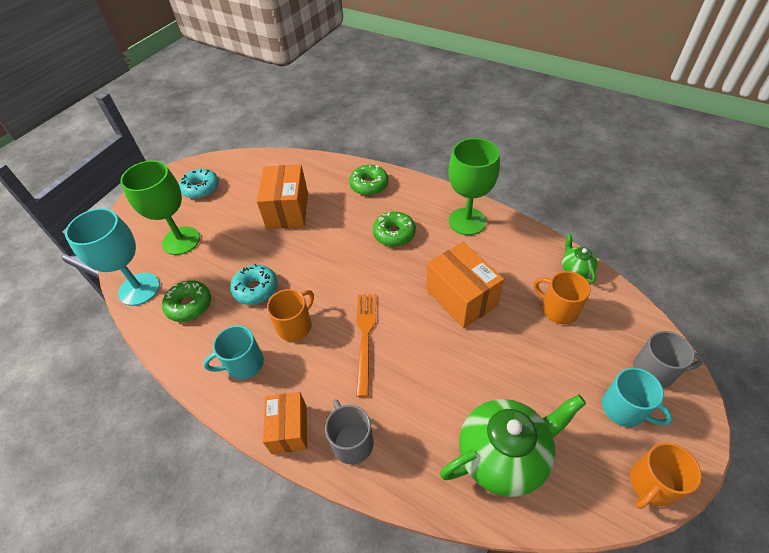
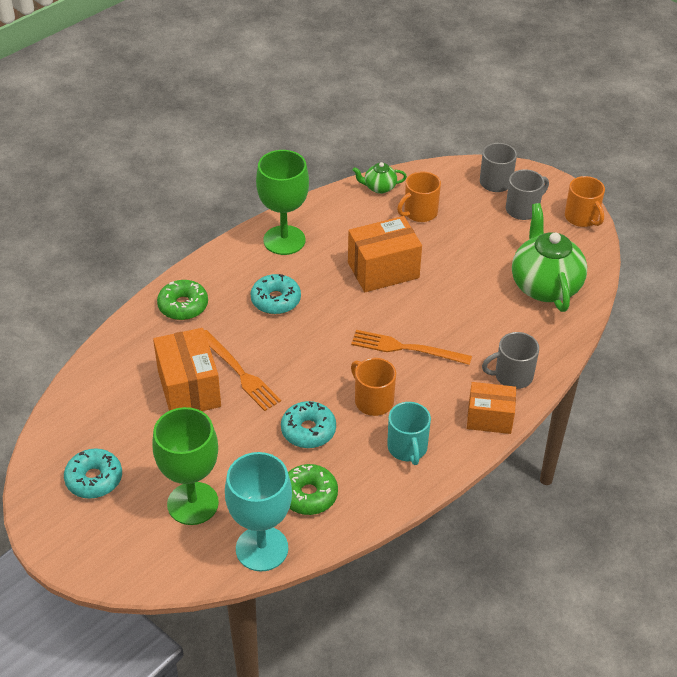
camera: 80 degrees left, 5 degrees down
orange box [256,165,308,229] -> orange box turned 60 degrees clockwise [153,328,221,411]
green donut [372,211,416,247] -> turquoise donut [251,274,301,314]
turquoise mug [602,368,673,427] -> grey mug [506,169,549,220]
none -> orange fork [204,330,281,411]

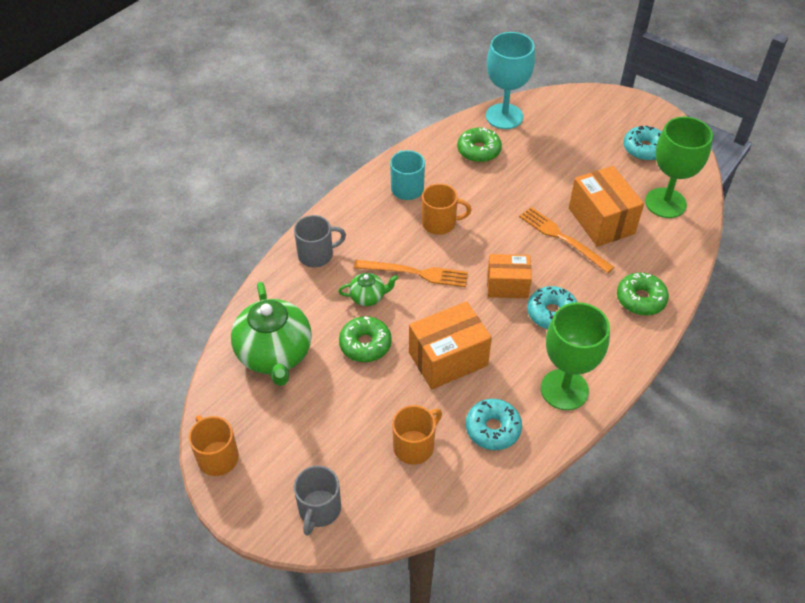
camera: 175 degrees right, 5 degrees up
green goblet [152,407,219,525] -> green goblet moved to [645,117,713,218]
turquoise donut [281,401,336,448] -> turquoise donut moved to [466,399,522,450]
orange mug [351,358,396,416] -> orange mug turned 45 degrees counterclockwise [422,183,472,235]
green teapot [352,162,407,194] -> green teapot moved to [338,273,398,306]
orange box [467,382,516,434] -> orange box moved to [487,254,532,298]
grey mug [506,169,549,220] -> none
none -> green donut [339,316,392,362]

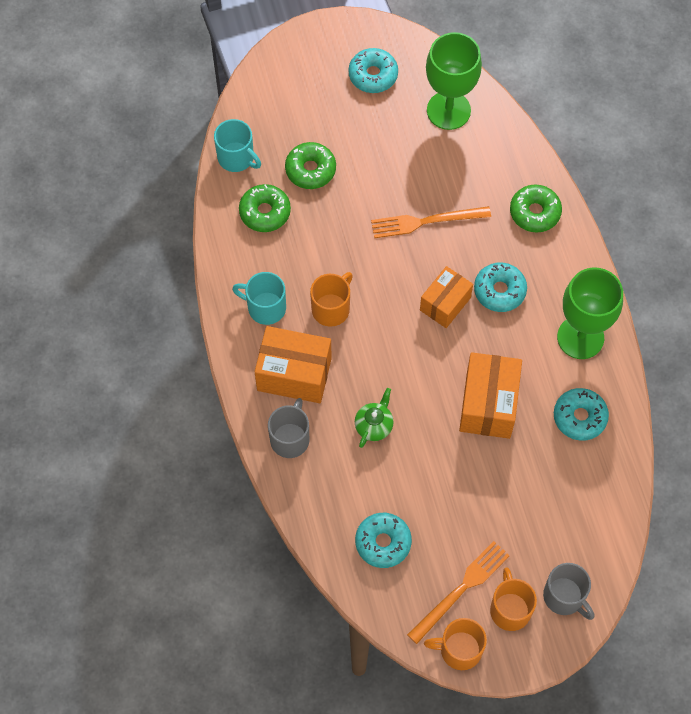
camera: 55 degrees left, 15 degrees up
green teapot [231,282,312,386] -> turquoise donut [355,513,412,568]
green donut [339,316,392,362] -> green donut moved to [285,142,336,189]
orange fork [354,260,468,287] -> orange fork moved to [407,541,510,644]
orange mug [392,405,442,465] -> orange mug moved to [490,567,537,631]
turquoise goblet [486,32,535,129] -> turquoise mug [214,119,261,172]
orange box [569,166,644,247] -> orange box moved to [255,326,332,403]

